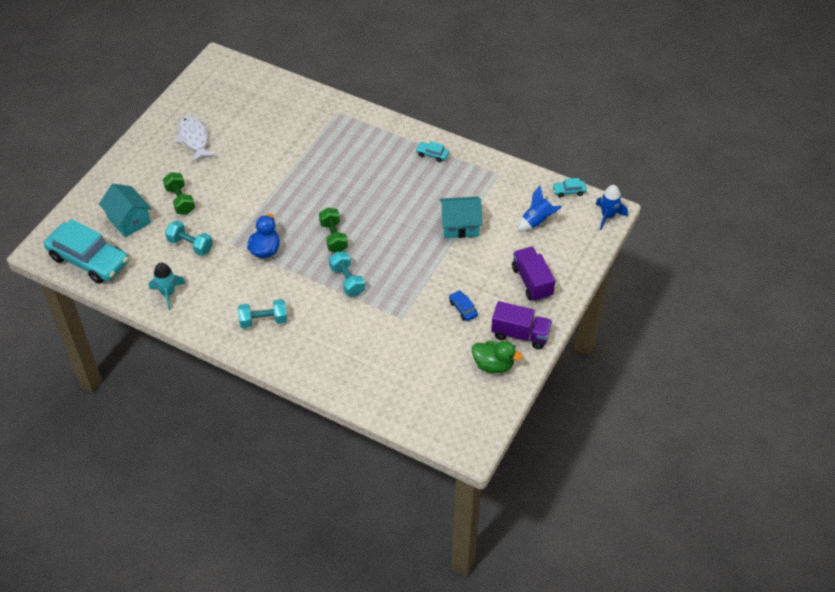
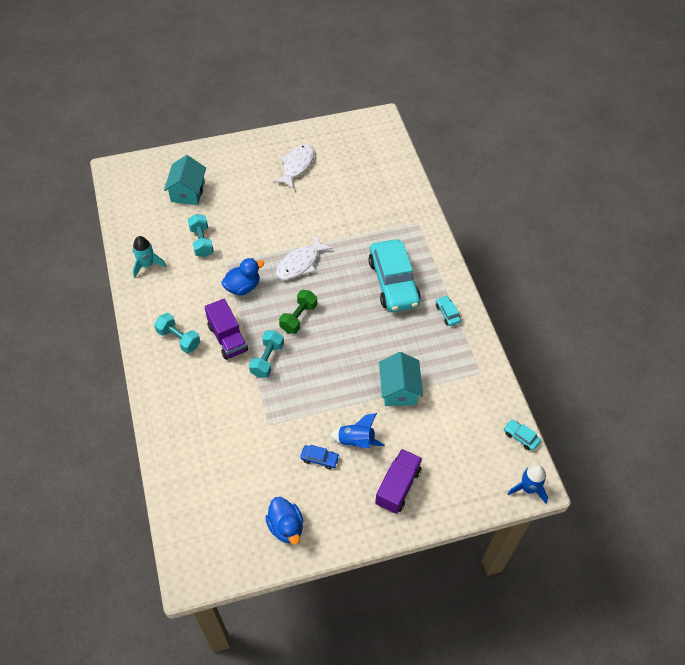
camera: 45 degrees right, 5 degrees up
turquoise car [44,219,129,284] -> turquoise car moved to [368,239,421,312]
green dumbbell [163,172,195,214] -> none
turquoise house [440,197,482,238] -> turquoise house turned 45 degrees clockwise [379,352,423,406]
blue car [449,290,478,321] -> blue car turned 90 degrees clockwise [300,445,340,469]
green duck [472,341,523,373] -> blue duck [265,497,303,545]
purple truck [491,301,552,349] -> purple truck moved to [205,299,248,360]
blue rocket [517,186,562,232] -> blue rocket moved to [329,413,385,448]
none -> white fish [276,235,333,280]

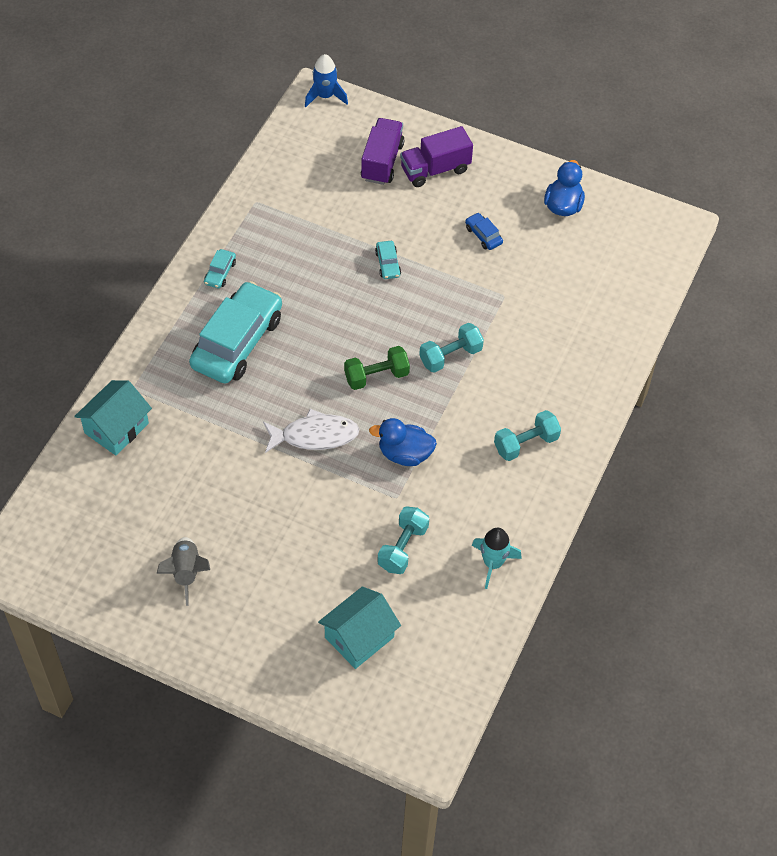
camera: 140 degrees left, 0 degrees up
turquoise dumbbell [154,313,201,353] -> turquoise dumbbell turned 75 degrees clockwise [494,410,561,461]
purple truck [205,299,248,360] -> purple truck moved to [361,118,405,185]
white fish [273,144,314,190] -> grey rocket [157,537,210,606]
blue rocket [329,413,385,448] -> none
turquoise house [379,352,423,406] -> turquoise house moved to [74,380,152,455]
turquoise car [504,420,541,451] -> turquoise car moved to [375,241,401,279]

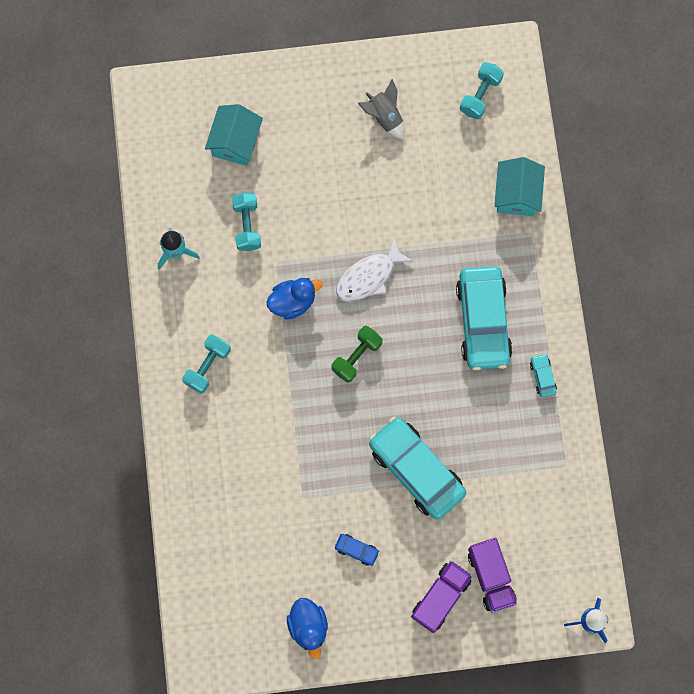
camera: 150 degrees right, 20 degrees up
turquoise car [375,241,401,279] -> turquoise car [369,417,466,520], size x2.48
turquoise dumbbell [419,323,484,373] -> turquoise dumbbell moved to [460,62,504,119]

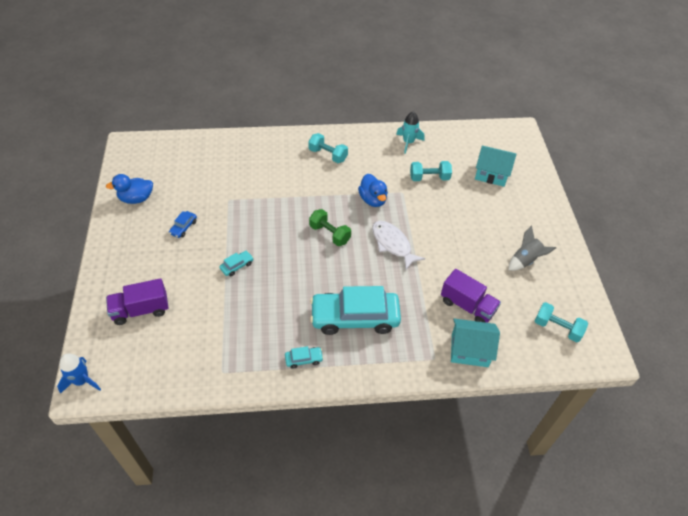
camera: 90 degrees right, 25 degrees down
turquoise car [369,417,466,520] -> turquoise car [219,251,254,276], size x0.40
purple truck [411,561,473,633] -> purple truck moved to [441,269,501,323]

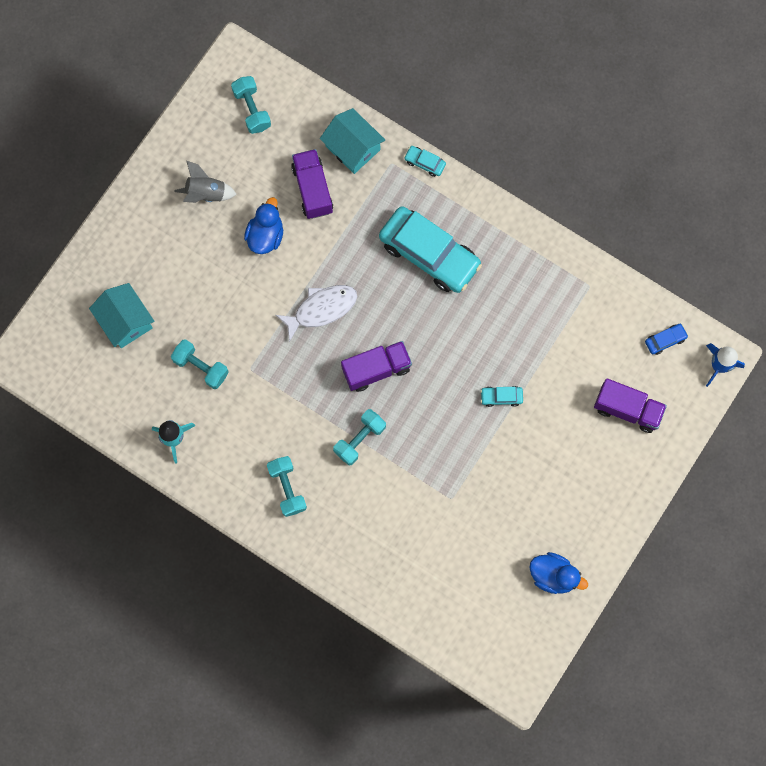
camera: 140 degrees left, 25 degrees up
blue car [169,211,197,238] -> blue car moved to [645,324,688,355]
turquoise car [285,346,323,369] -> turquoise car moved to [404,146,446,177]
green dumbbell [309,209,351,246] -> purple truck [341,341,412,392]
blue duck [358,174,388,207] -> blue duck moved to [244,197,283,254]
white fish [372,221,425,270] -> white fish turned 120 degrees counterclockwise [276,285,357,342]
none -> turquoise dumbbell [333,409,386,466]

